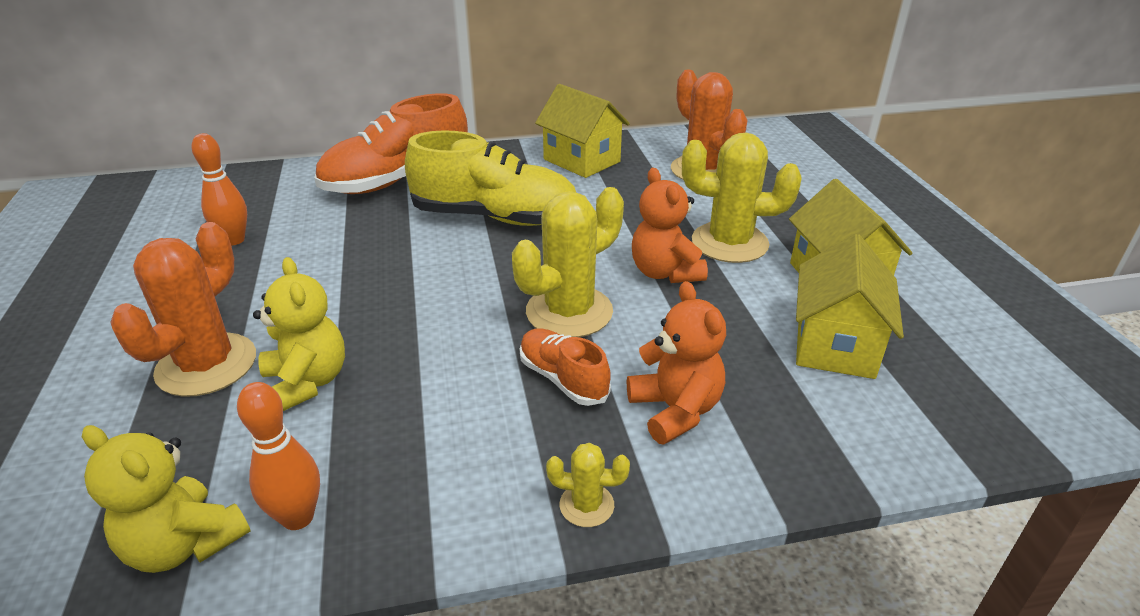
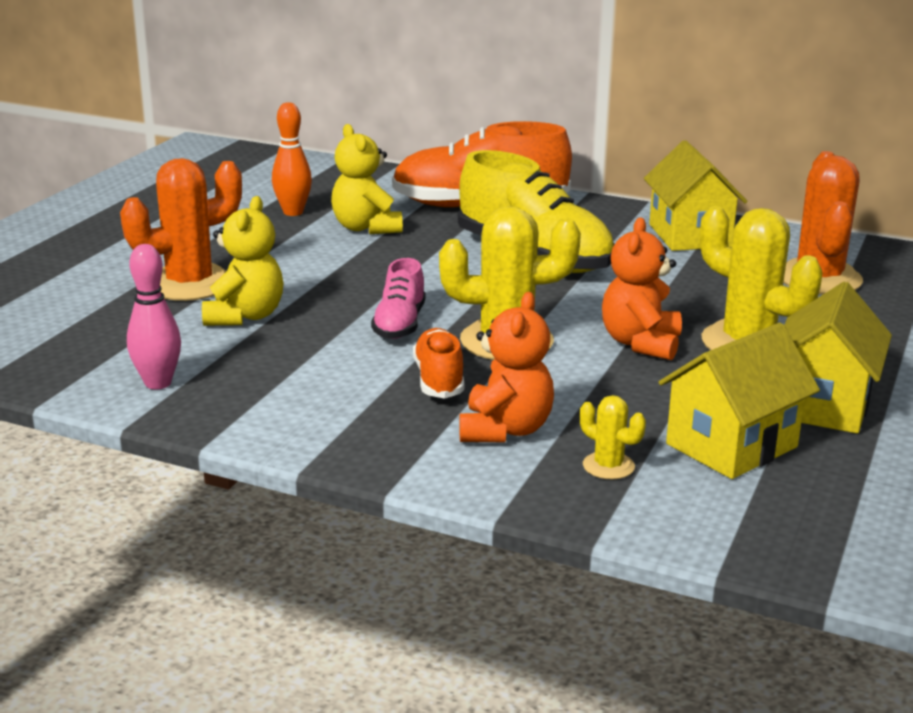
camera: 35 degrees right, 10 degrees down
yellow teddy bear [82,425,251,573] -> yellow teddy bear moved to [331,124,403,234]
orange bowling pin [237,382,320,530] -> pink bowling pin [127,244,181,389]
yellow cactus [546,443,630,527] -> yellow cactus moved to [580,395,646,479]
none -> pink shoe [371,258,425,339]

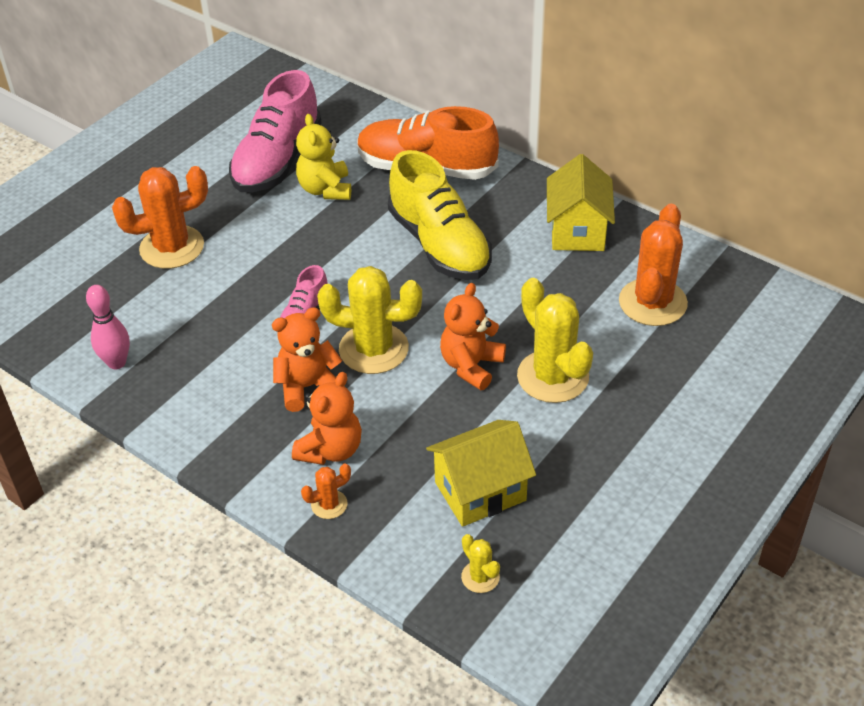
camera: 15 degrees right, 20 degrees up
yellow teddy bear [202,196,283,326] -> none
orange bowling pin [272,102,312,216] -> pink shoe [229,70,322,192]
orange shoe [413,328,464,399] -> orange teddy bear [272,307,342,412]
yellow cactus [580,395,646,479] -> yellow cactus moved to [461,534,500,593]
yellow house [784,282,892,434] -> none
none -> orange cactus [301,463,351,519]

